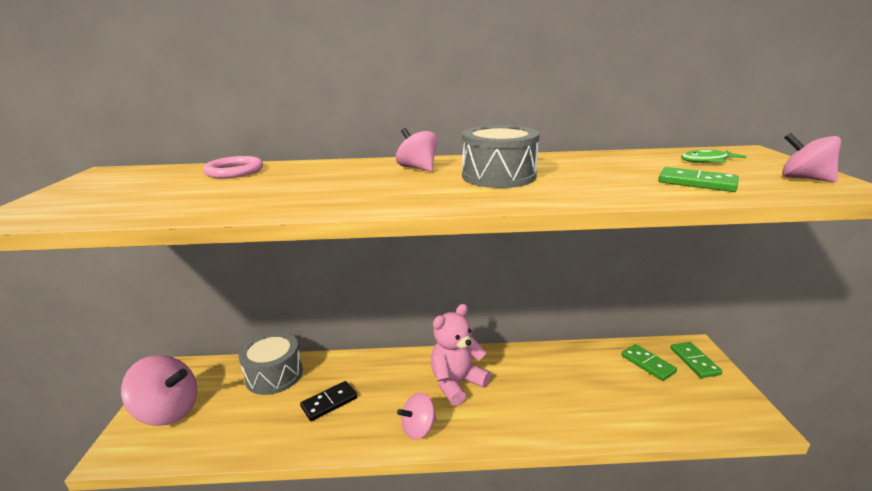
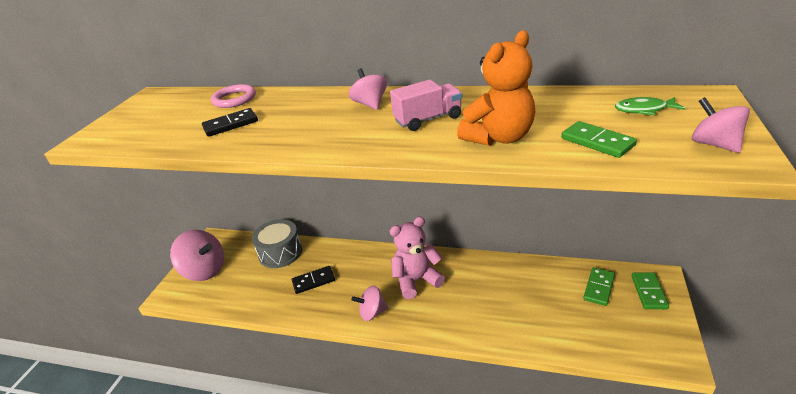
camera: 20 degrees right, 10 degrees up
grey drum [462,125,540,188] -> pink truck [390,80,462,131]
green domino [621,344,677,381] -> green domino turned 45 degrees clockwise [583,267,615,306]
none -> black domino [202,108,258,137]
none -> orange teddy bear [457,31,535,146]

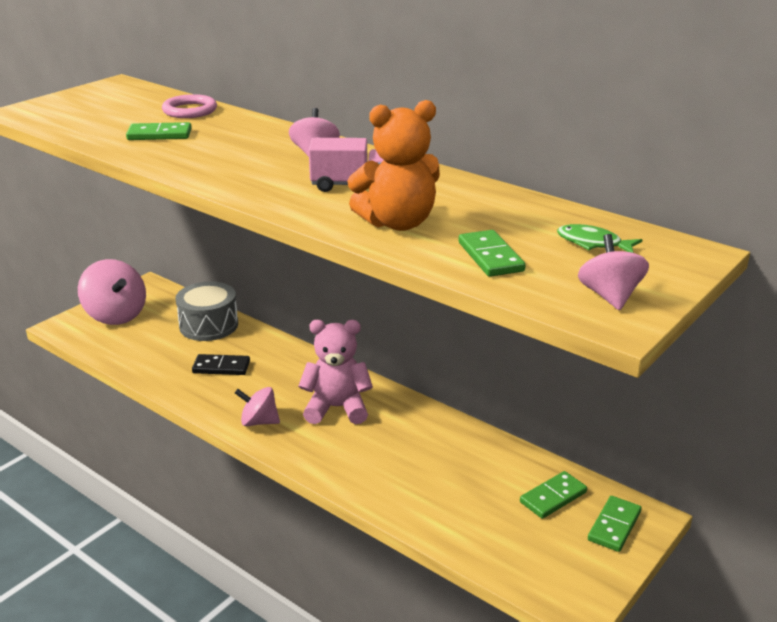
camera: 20 degrees right, 5 degrees down
black domino [202,108,258,137] -> green domino [126,122,192,140]

